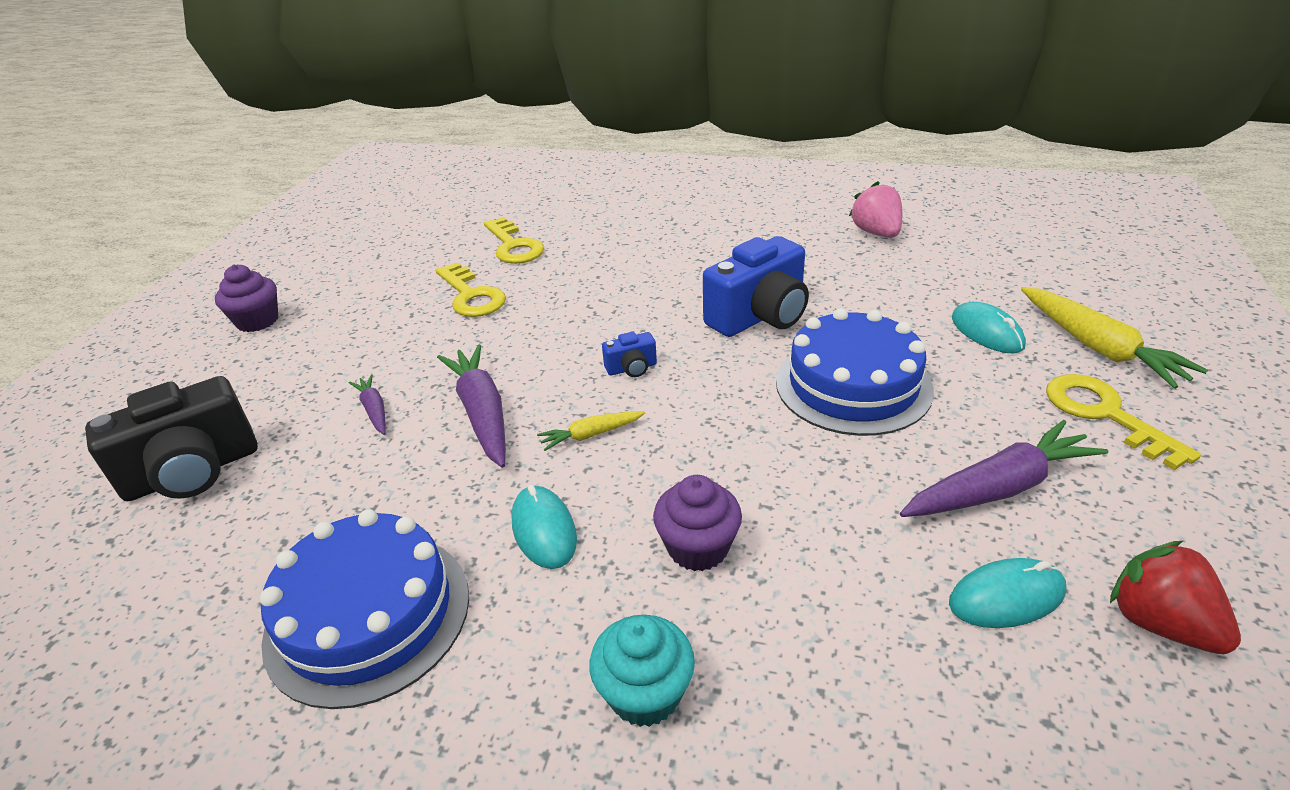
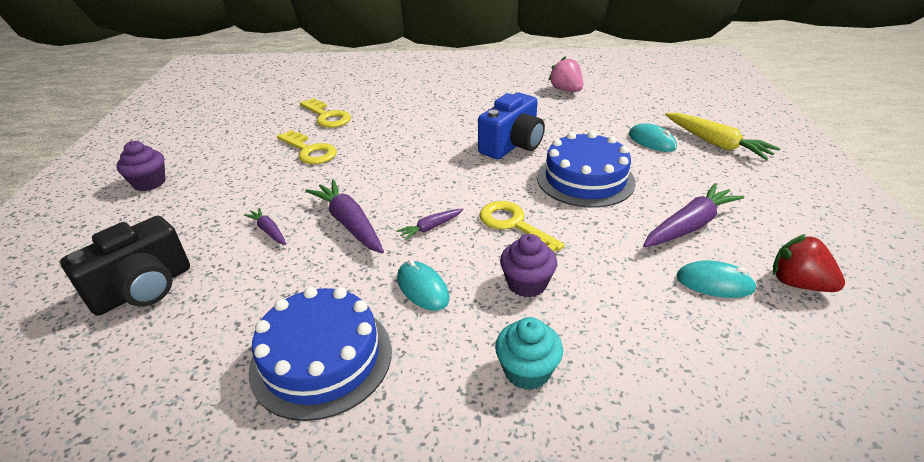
camera: 15 degrees left, 0 degrees up
yellow carrot [537,411,645,451] -> purple carrot [396,209,464,241]
blue camera [602,332,657,377] -> none
turquoise mouse [949,558,1066,628] -> turquoise mouse turned 45 degrees clockwise [676,260,757,298]
yellow key [1046,374,1201,470] -> yellow key moved to [480,201,565,252]

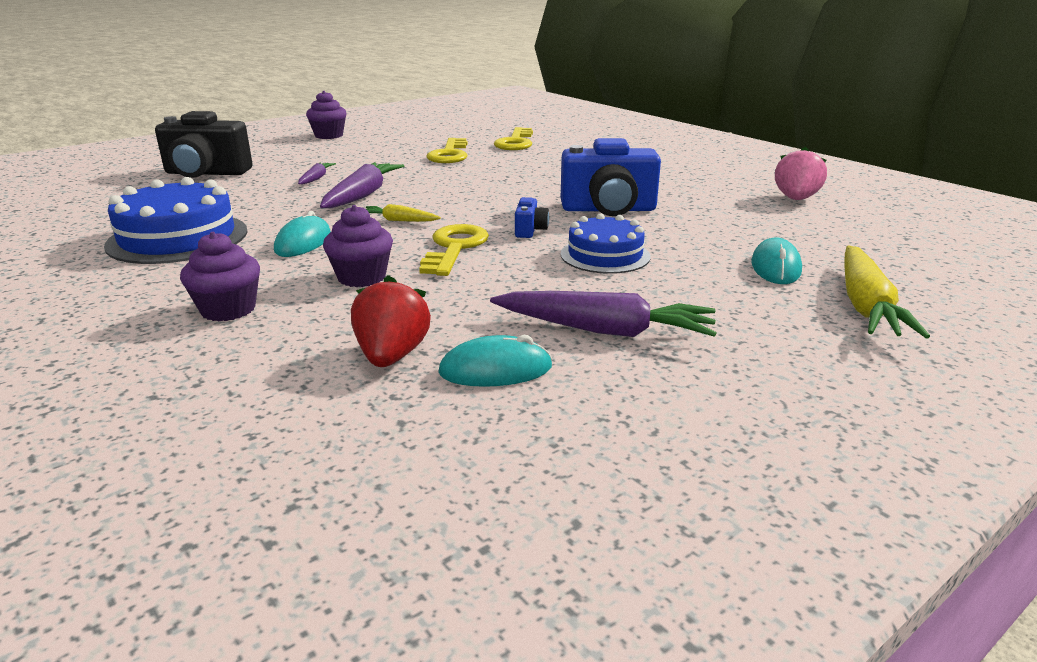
camera: 50 degrees right, 10 degrees down
purple carrot [396,209,464,241] -> yellow carrot [366,204,441,222]
turquoise cupcake [495,317,563,390] -> purple cupcake [180,232,260,321]
blue cake [537,131,636,208] -> blue cake [561,213,651,274], size x0.64
turquoise mouse [676,260,757,298] -> turquoise mouse turned 75 degrees counterclockwise [438,335,552,387]
red strawberry [773,234,845,292] -> red strawberry moved to [351,275,431,367]
none -> blue camera [515,197,549,238]

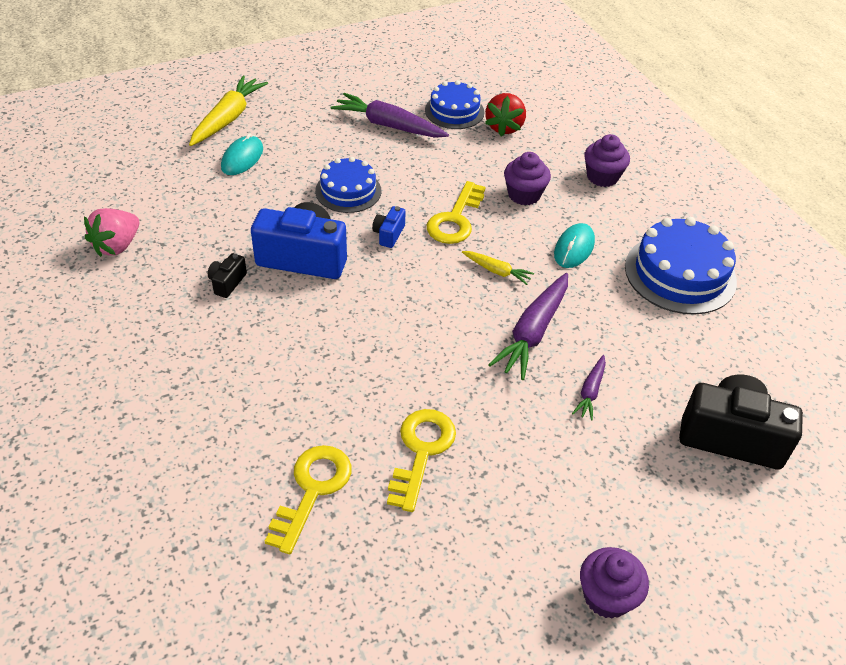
camera: 170 degrees left, 20 degrees up
turquoise mouse [438,335,552,387] -> blue cake [425,80,484,129]
none -> black camera [208,253,247,298]

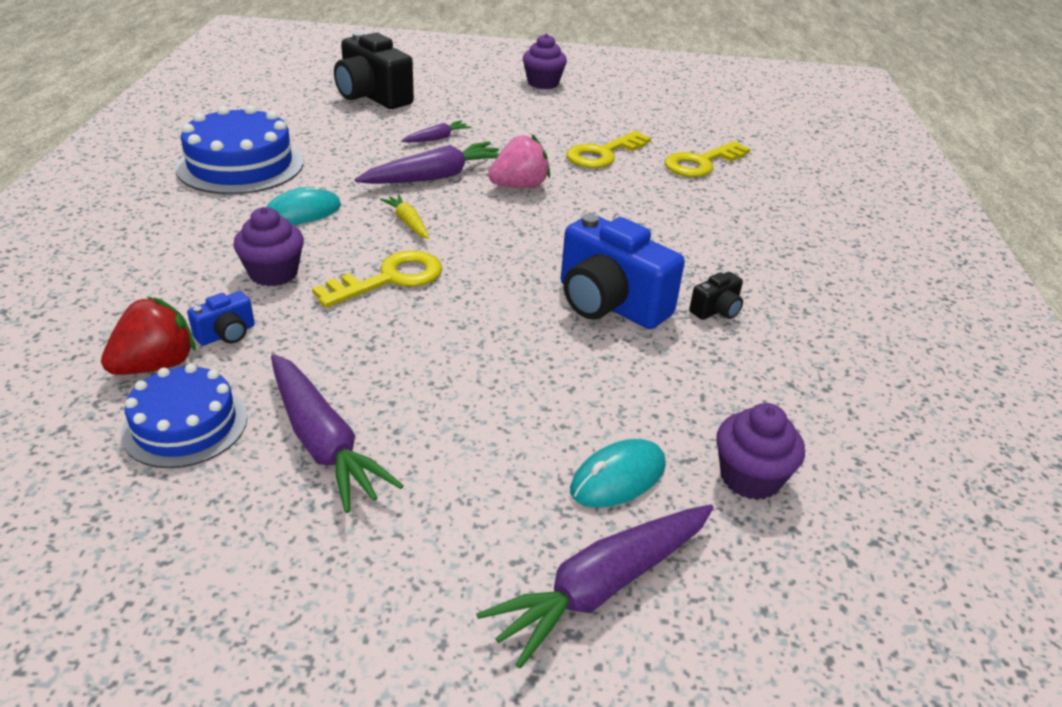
camera: 150 degrees left, 10 degrees down
pink strawberry [84,208,139,257] -> pink strawberry moved to [488,134,550,188]
yellow carrot [189,75,268,146] -> purple carrot [476,504,713,668]
blue cake [315,157,382,213] -> none
blue camera [372,206,406,248] -> blue camera moved to [187,291,255,346]
purple cupcake [584,134,630,187] -> purple cupcake moved to [716,403,805,500]

